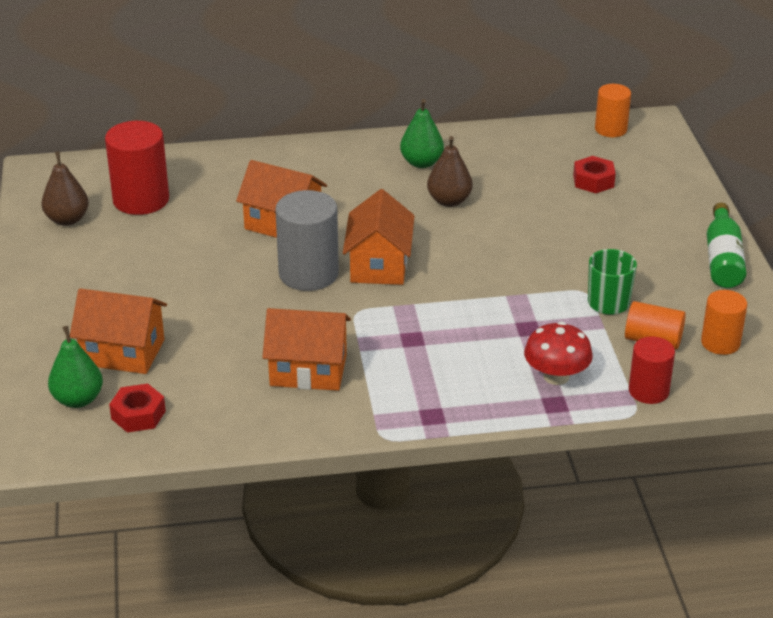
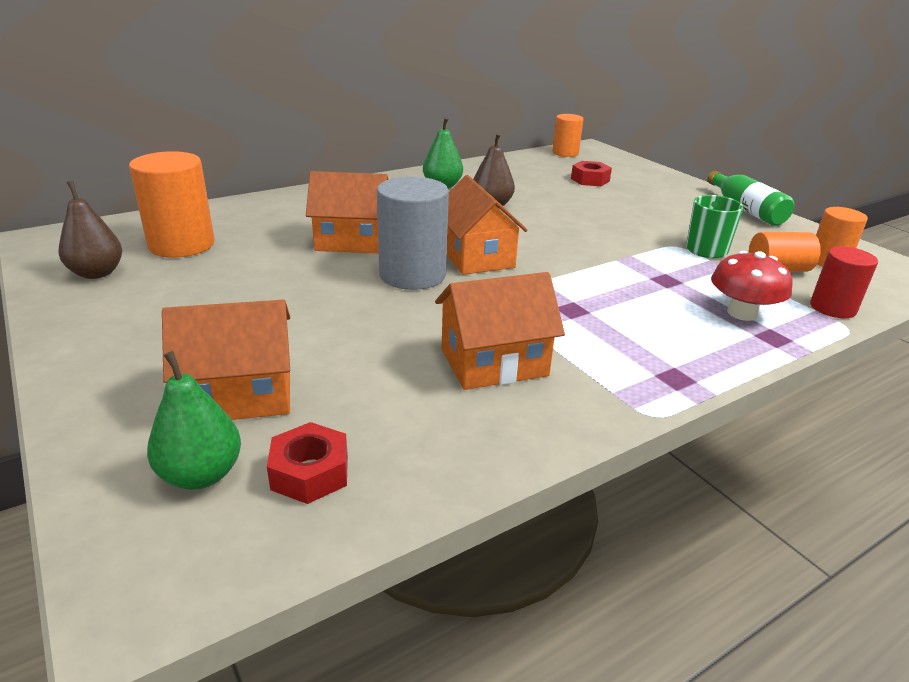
camera: 25 degrees left, 5 degrees down
red cylinder [105,121,169,215] -> orange cylinder [129,151,215,258]

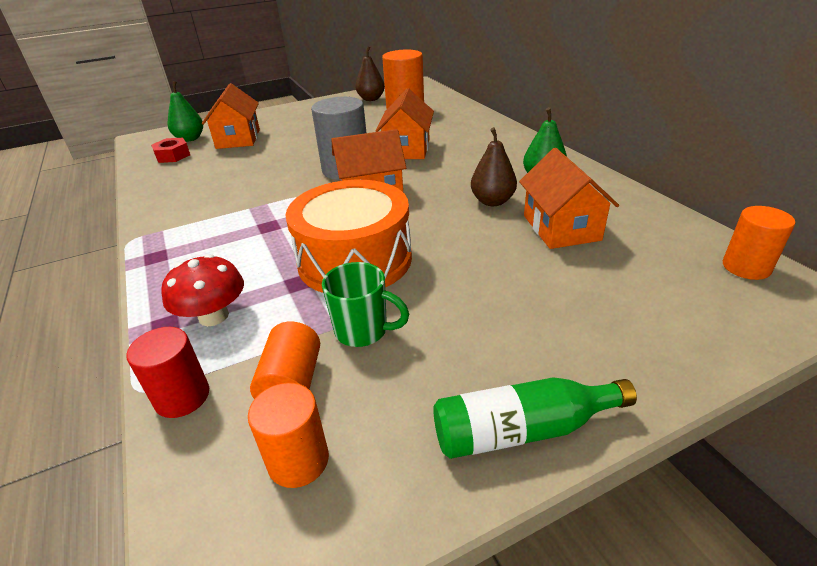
camera: 100 degrees right, 5 degrees up
orange house [435,272,565,390] -> orange house moved to [519,148,619,249]
red nut [571,161,612,186] -> none
none -> orange drum [286,180,412,293]

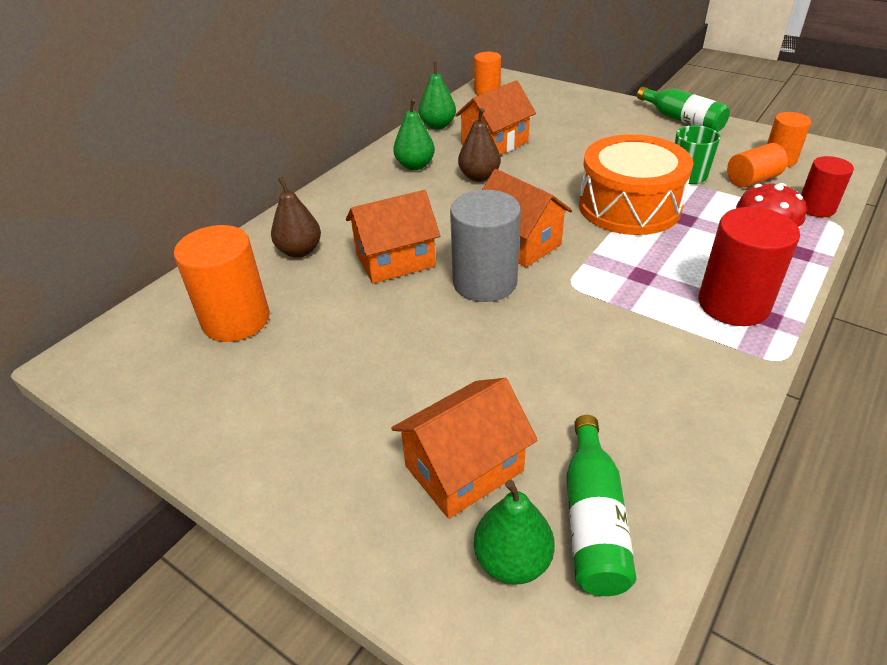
camera: 120 degrees left, 5 degrees up
red nut [151,138,190,163] -> green bottle [566,415,637,596]
brown pear [356,46,385,101] -> brown pear moved to [271,177,321,258]
none -> green pear [419,61,456,129]
none -> red cylinder [699,207,800,326]

